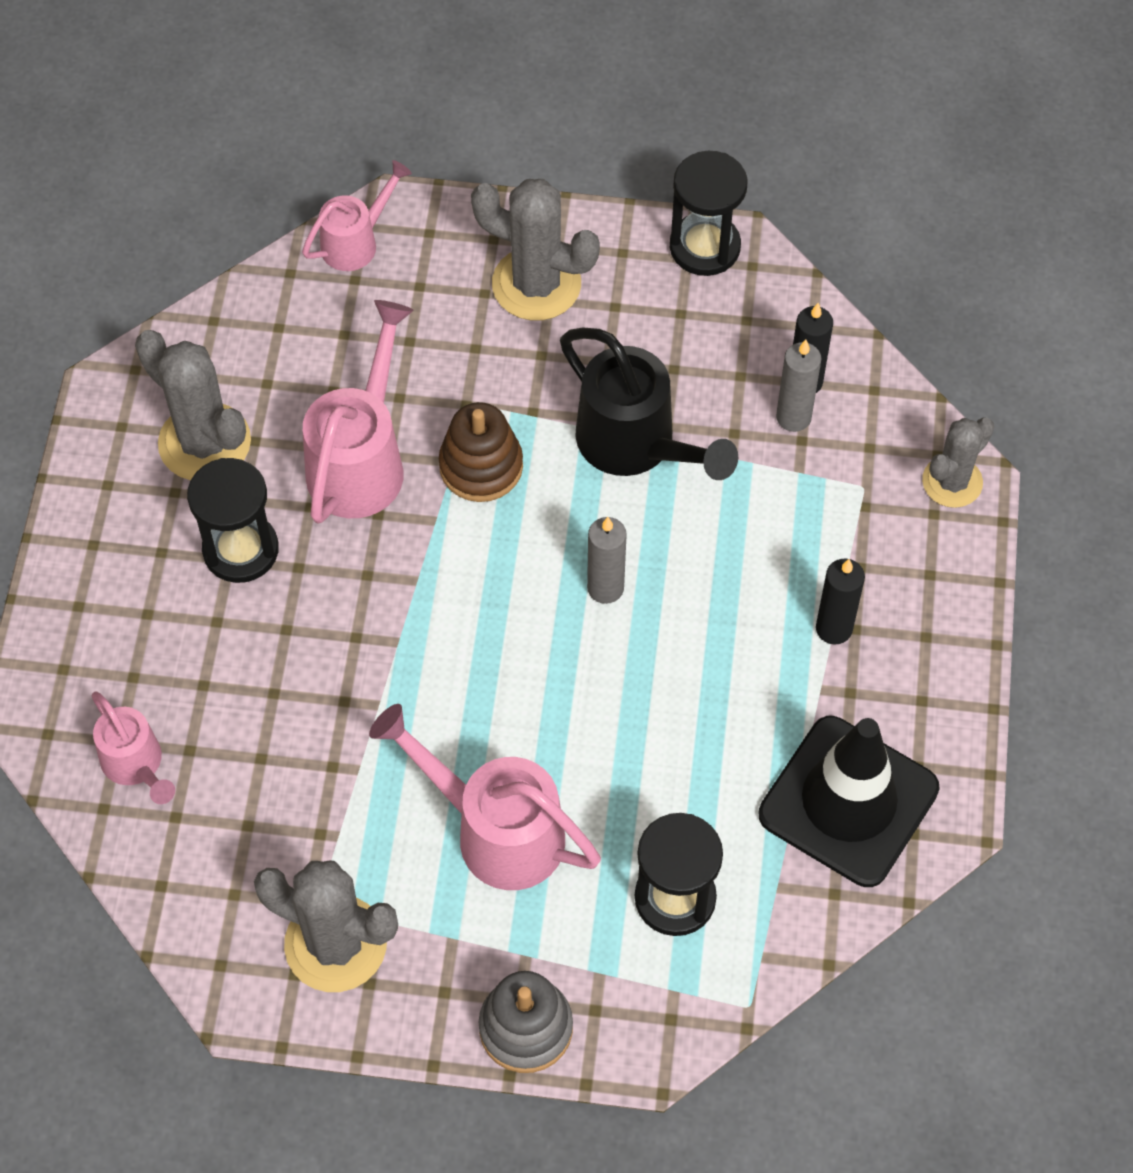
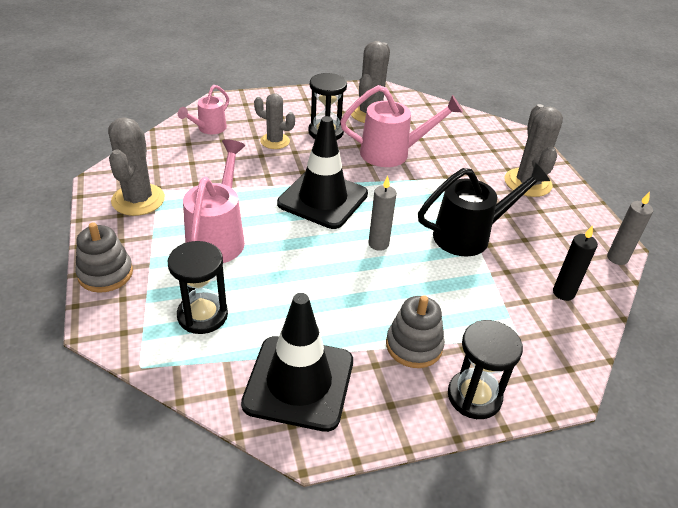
camera: 65 degrees right, 20 degrees down
pink watering can [302,160,412,271] -> none
brown stacking toy [439,402,523,502] -> none
black watering can [560,328,738,480] -> black watering can turned 135 degrees counterclockwise [418,163,550,256]
black hourglass [670,151,748,276] -> black hourglass moved to [448,320,523,419]
grey candle [776,340,821,432] -> grey candle moved to [607,192,653,265]
black candle [816,559,865,644] -> grey stacking toy [386,295,445,368]
grey cactus [922,418,994,508] -> grey cactus moved to [254,93,295,149]
none -> black traffic cone [277,116,368,229]

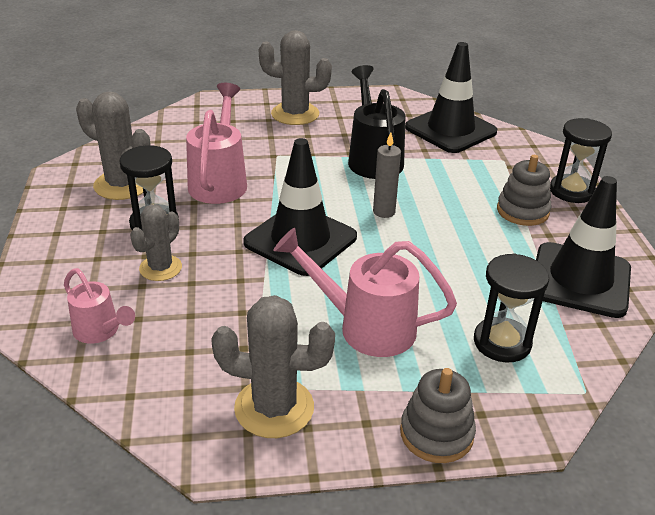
camera: 80 degrees left, 5 degrees down
black candle [553,225,598,301] -> black traffic cone [405,42,497,153]
grey candle [607,192,653,265] -> none

